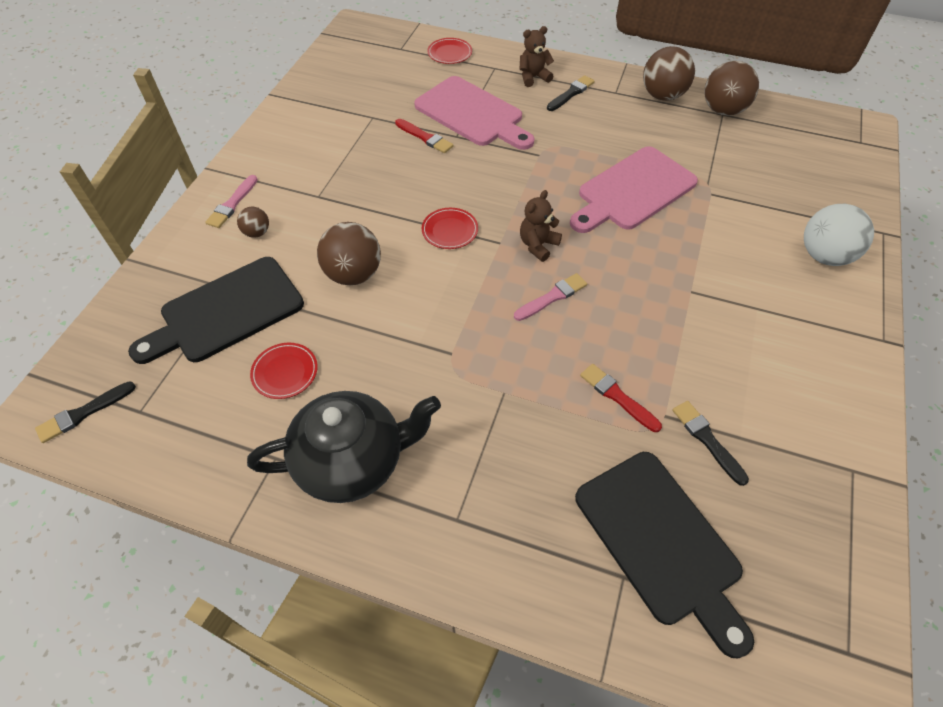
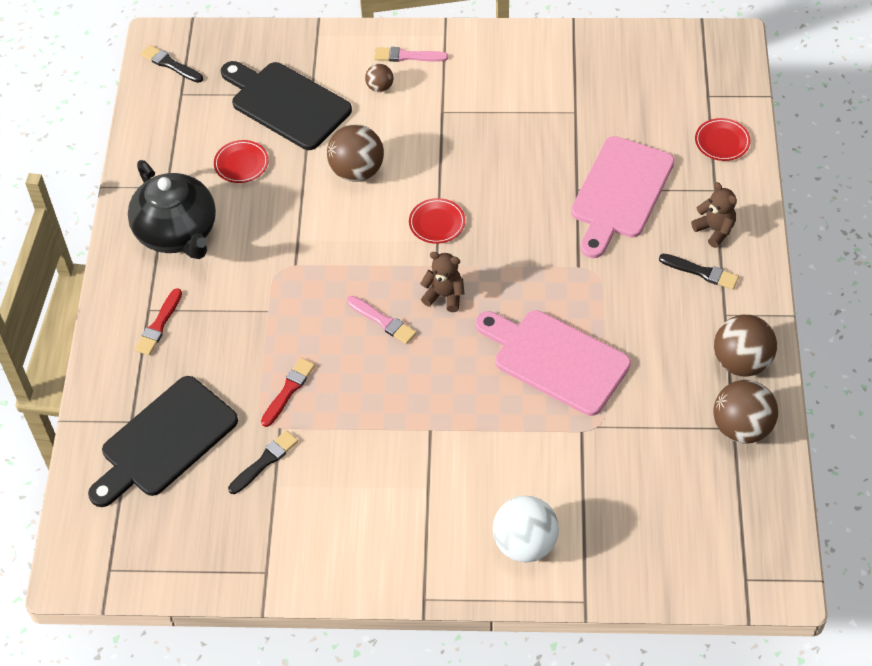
camera: 75 degrees right, 0 degrees up
red brush [395,119,454,153] -> red brush moved to [135,288,182,355]

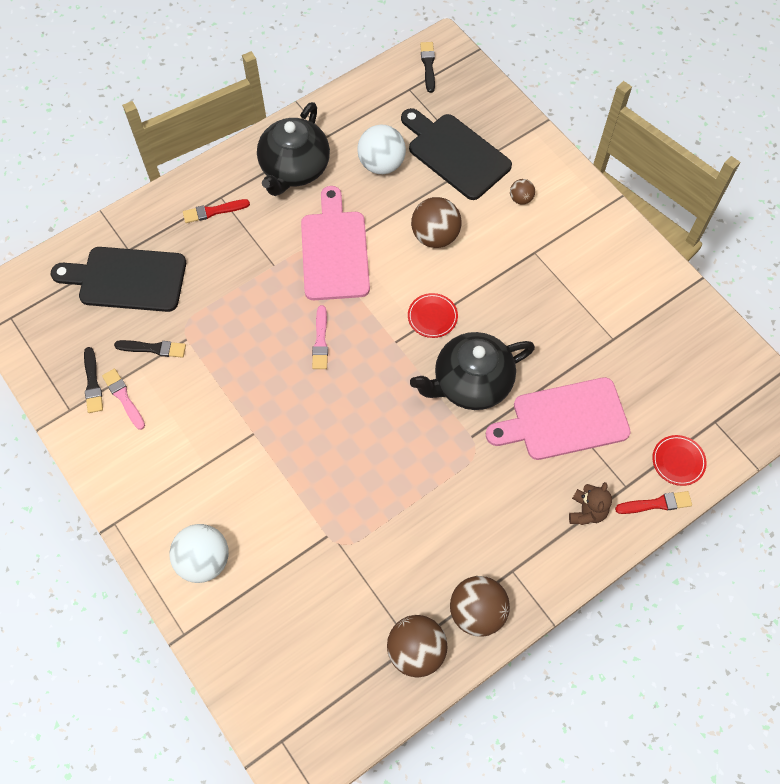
camera: 50 degrees right, 10 degrees up
red plate [214,140,269,183] -> white ball [357,125,406,174]
black cutting board [221,61,352,150] -> black cutting board turned 45 degrees counterclockwise [401,108,512,200]
red brush [261,358,315,427] -> red brush moved to [615,491,692,514]
pink brush [374,47,448,62] -> pink brush moved to [102,369,145,430]
brown teddy bear [420,252,464,312] -> none
pink cutting board [475,310,631,416] -> pink cutting board moved to [301,186,370,300]
black brush [659,254,739,290] -> black brush moved to [84,347,103,413]
none -> black teapot [410,332,535,410]

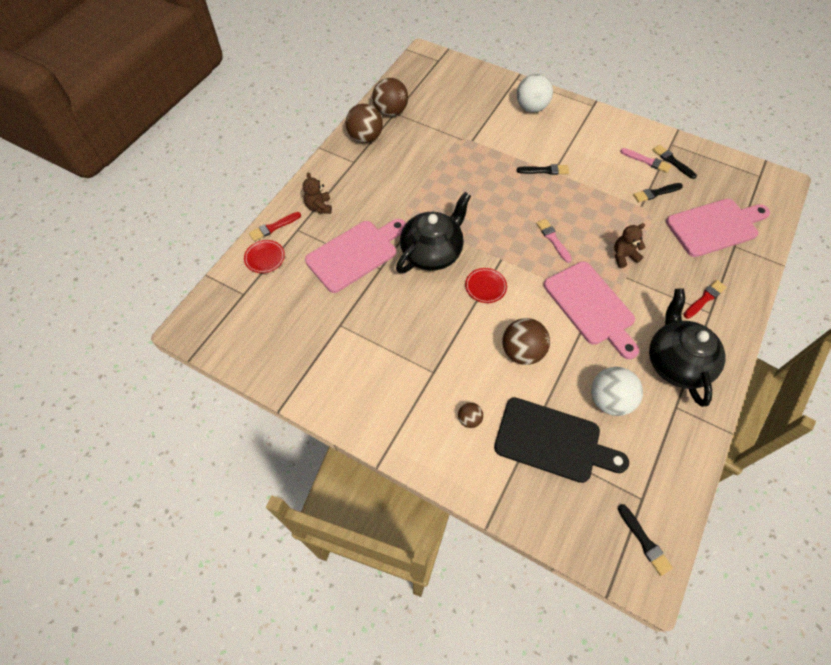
camera: 155 degrees right, 5 degrees down
black cutting board [51,247,186,312] -> pink cutting board [666,199,770,257]
none -> black brush [517,164,569,175]
none -> brown teddy bear [614,223,646,268]

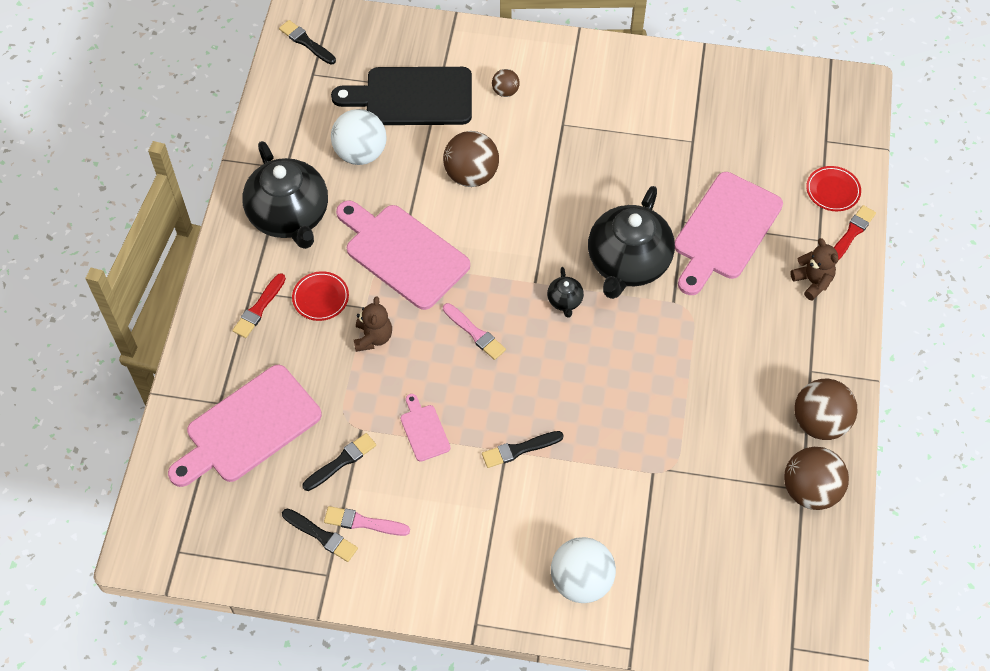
camera: 160 degrees right, 0 degrees up
red plate [465,268,507,303] -> red plate moved to [292,271,349,321]
brown teddy bear [614,223,646,268] -> brown teddy bear turned 45 degrees counterclockwise [354,296,392,352]
none -> pink cutting board [401,394,450,462]
none -> black teapot [547,267,584,318]

